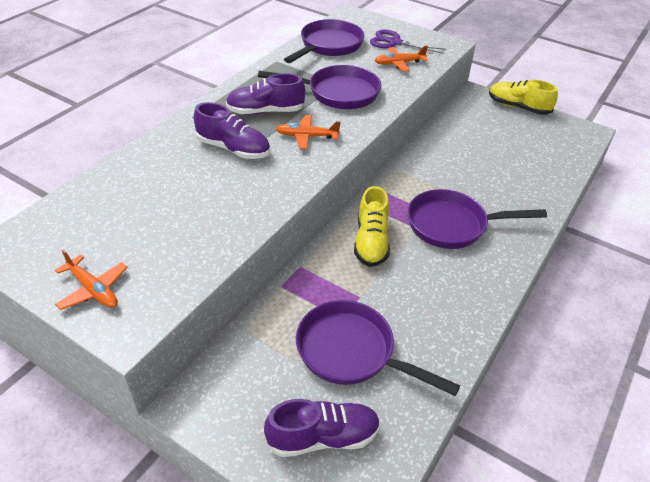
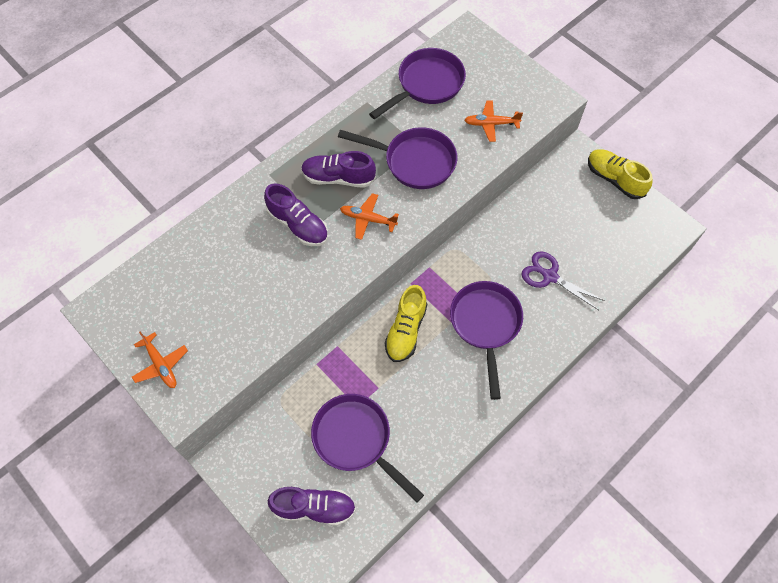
camera: 15 degrees right, 20 degrees up
purple scissors [370,30,446,54] -> purple scissors moved to [521,251,605,310]
purple pan [407,189,547,249] -> purple pan turned 75 degrees clockwise [450,281,523,400]

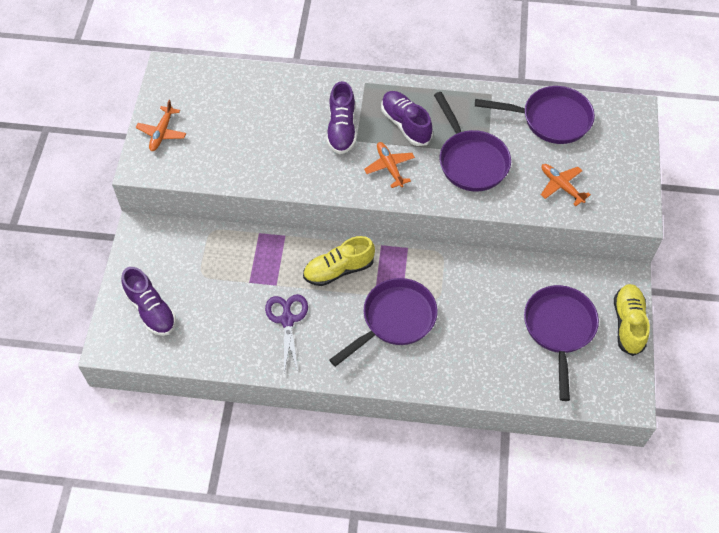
camera: 50 degrees right, 5 degrees down
purple pan [311,394,424,503] -> purple pan moved to [524,285,599,401]
purple scissors [521,251,605,310] -> purple scissors moved to [265,294,308,373]

